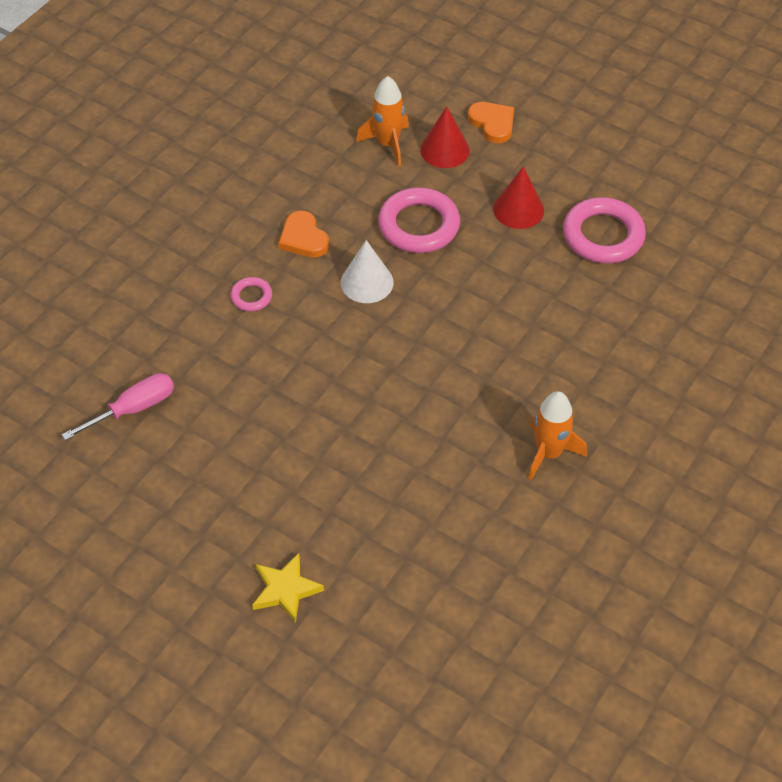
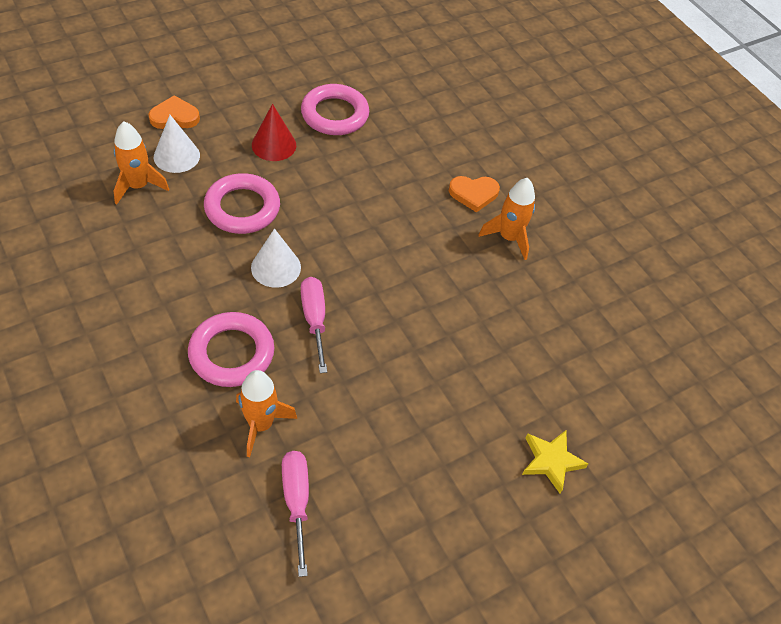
camera: 70 degrees left, 0 degrees up
pink ring [231,277,272,312] -> pink ring [188,312,274,387], size x2.03
orange heart [279,211,329,257] -> orange heart moved to [449,176,500,213]
red cone [420,106,470,168] -> white cone [154,115,200,173]
none -> orange rocket [236,370,297,457]
none -> pink screwdriver [301,277,327,373]

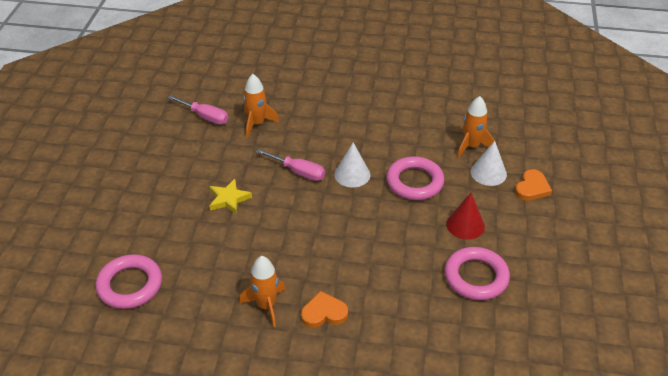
camera: 135 degrees right, 10 degrees down
pink ring [188,312,274,387] -> pink ring moved to [96,254,162,309]
orange heart [449,176,500,213] -> orange heart turned 45 degrees clockwise [301,291,348,328]
yellow star [522,430,588,494] -> yellow star moved to [209,179,252,215]

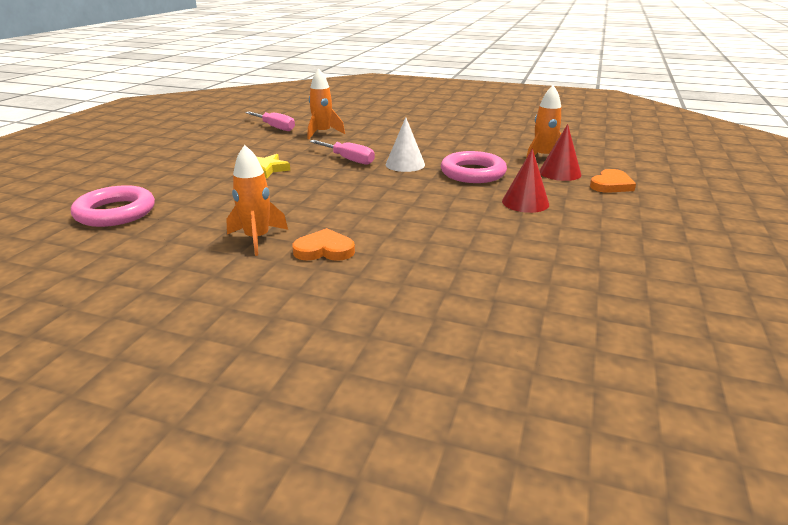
camera: 10 degrees right, 15 degrees down
pink ring [444,247,510,300] -> none
white cone [471,141,507,186] -> red cone [539,124,581,181]

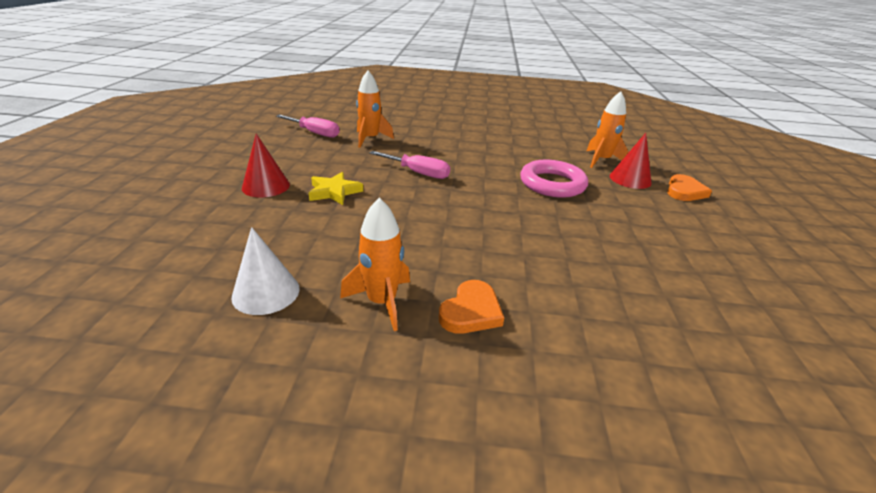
camera: 15 degrees left, 5 degrees up
pink ring [71,185,155,227] -> none
orange heart [292,228,355,261] -> orange heart turned 135 degrees clockwise [439,280,504,334]
white cone [385,117,425,172] -> white cone moved to [231,227,300,315]
red cone [502,149,549,213] -> red cone moved to [242,134,290,197]

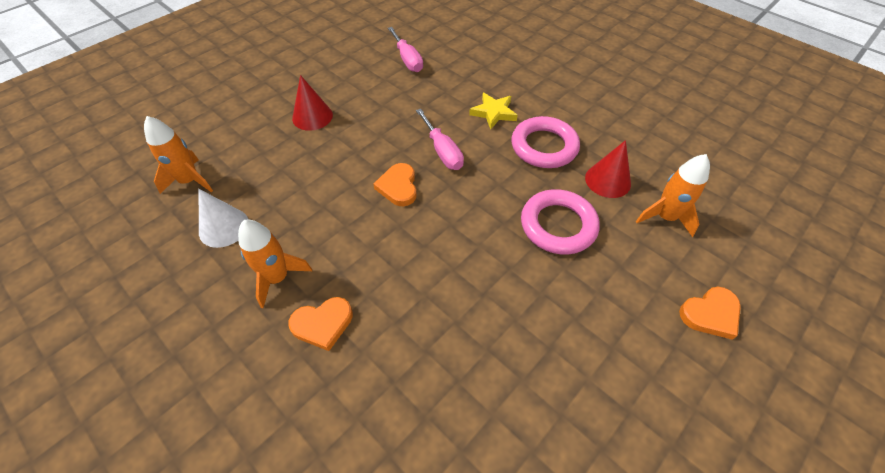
camera: 40 degrees right, 20 degrees up
yellow star [309,172,363,205] -> yellow star moved to [469,93,518,130]
orange rocket [356,71,394,148] -> orange rocket moved to [144,116,213,194]
red cone [609,133,652,189] -> red cone moved to [585,140,631,198]
none -> orange heart [373,163,417,206]
none -> pink ring [511,116,580,168]

